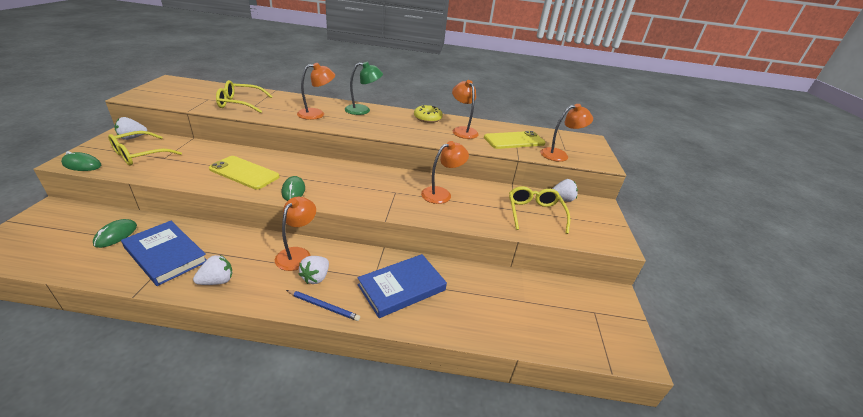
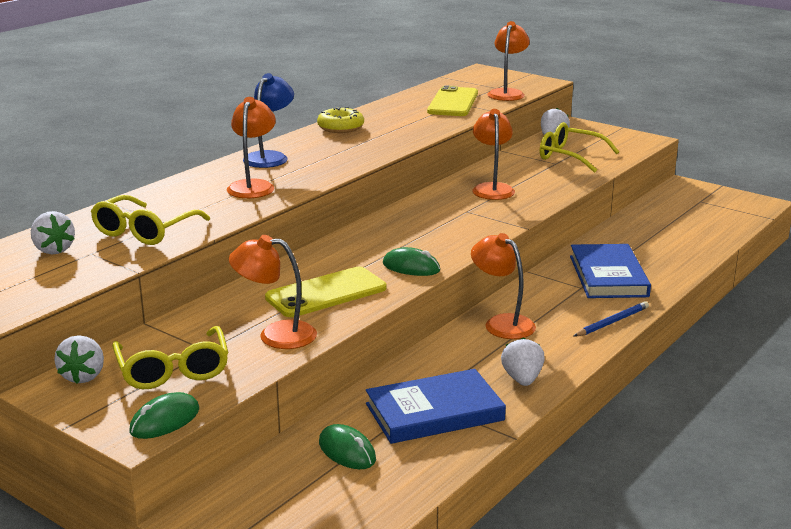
camera: 55 degrees left, 10 degrees down
white strawberry [299,256,329,284] -> white strawberry moved to [31,211,75,254]
green lamp [345,62,383,115] -> blue lamp [243,73,294,168]
orange lamp [452,80,479,139] -> orange lamp moved to [229,235,317,349]

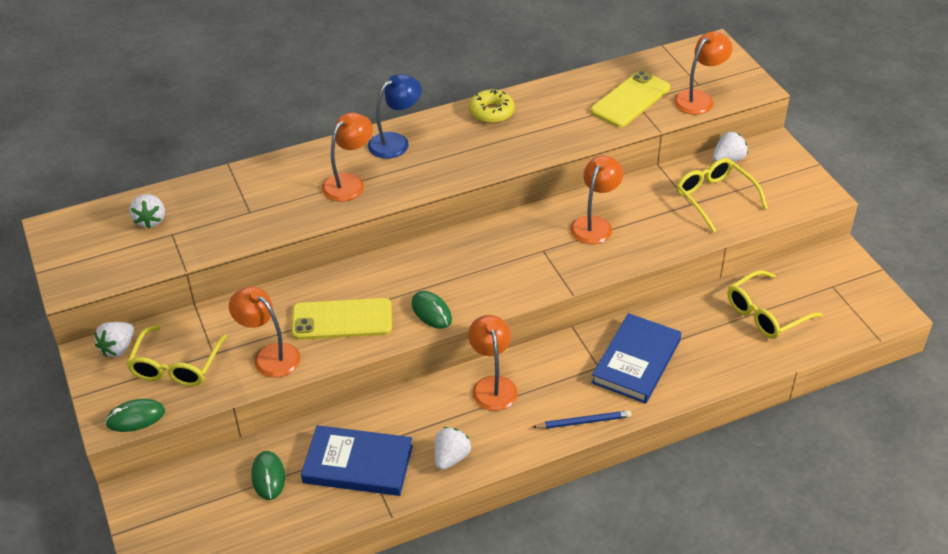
camera: 30 degrees right, 20 degrees up
yellow glasses [91,195,210,245] -> yellow glasses moved to [728,270,822,339]

